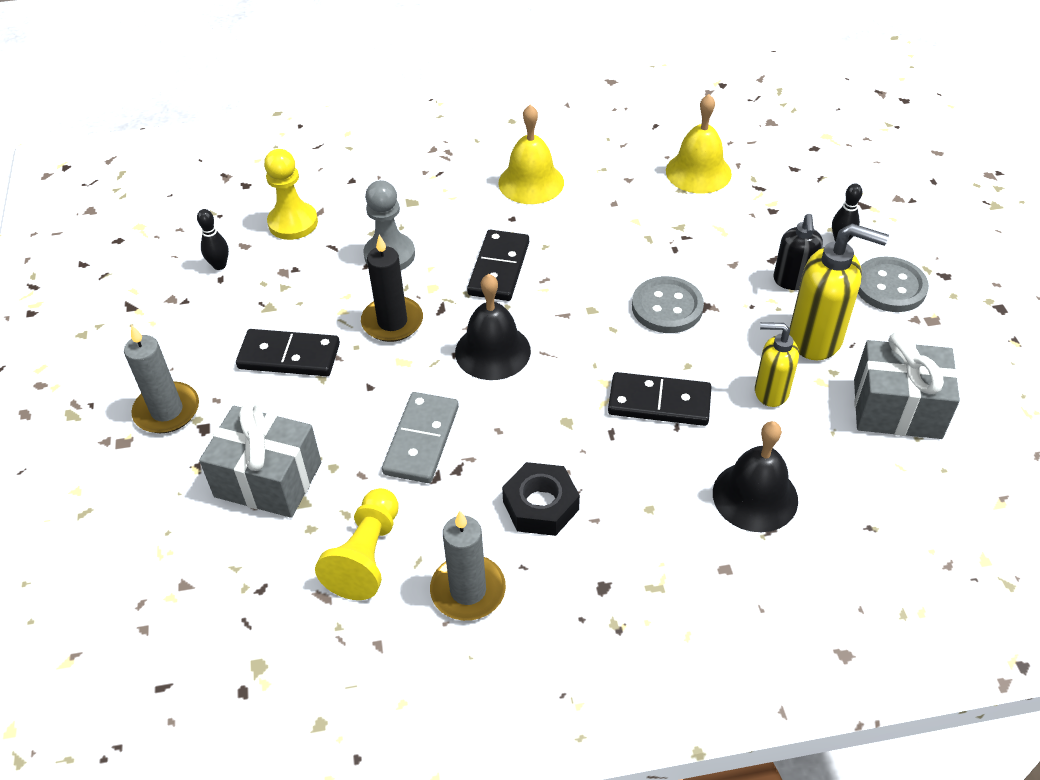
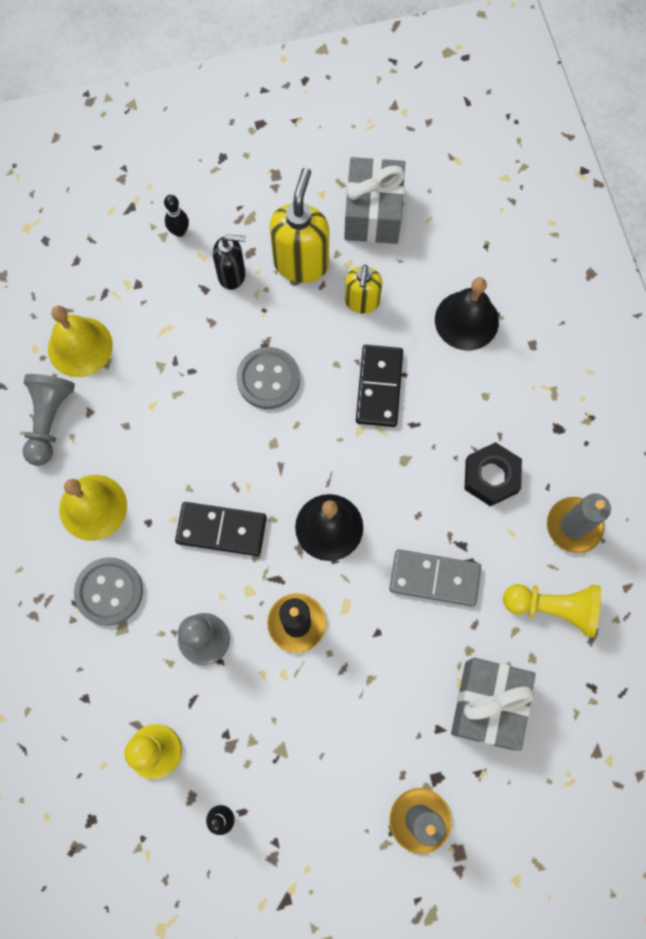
camera: 95 degrees left, 25 degrees up
black domino [236,329,340,376] -> none
grey button [858,256,929,312] -> grey button moved to [74,557,143,626]
none -> grey pawn [23,374,75,466]

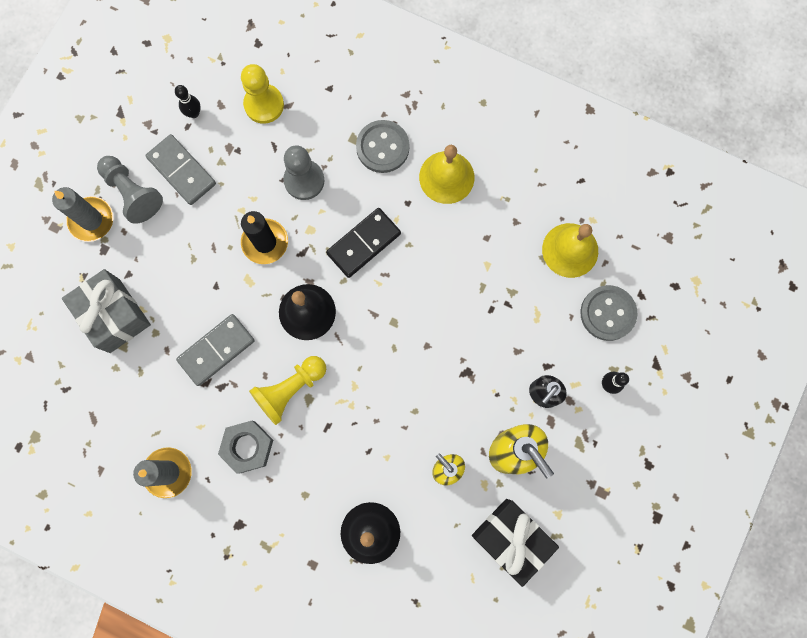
camera: 130 degrees right, 5 degrees up
grey pawn [23,374,75,466] -> grey pawn moved to [97,156,163,224]
grey button [236,347,300,409] -> grey button moved to [580,285,637,341]
grey gift [344,157,405,244] -> black gift [472,499,559,587]
black domino [356,345,403,427] -> none
black nut [464,442,522,506] -> grey nut [218,421,273,474]
yellow pawn [503,584,601,638] -> yellow pawn moved to [249,356,326,425]
none -> grey domino [145,134,216,205]

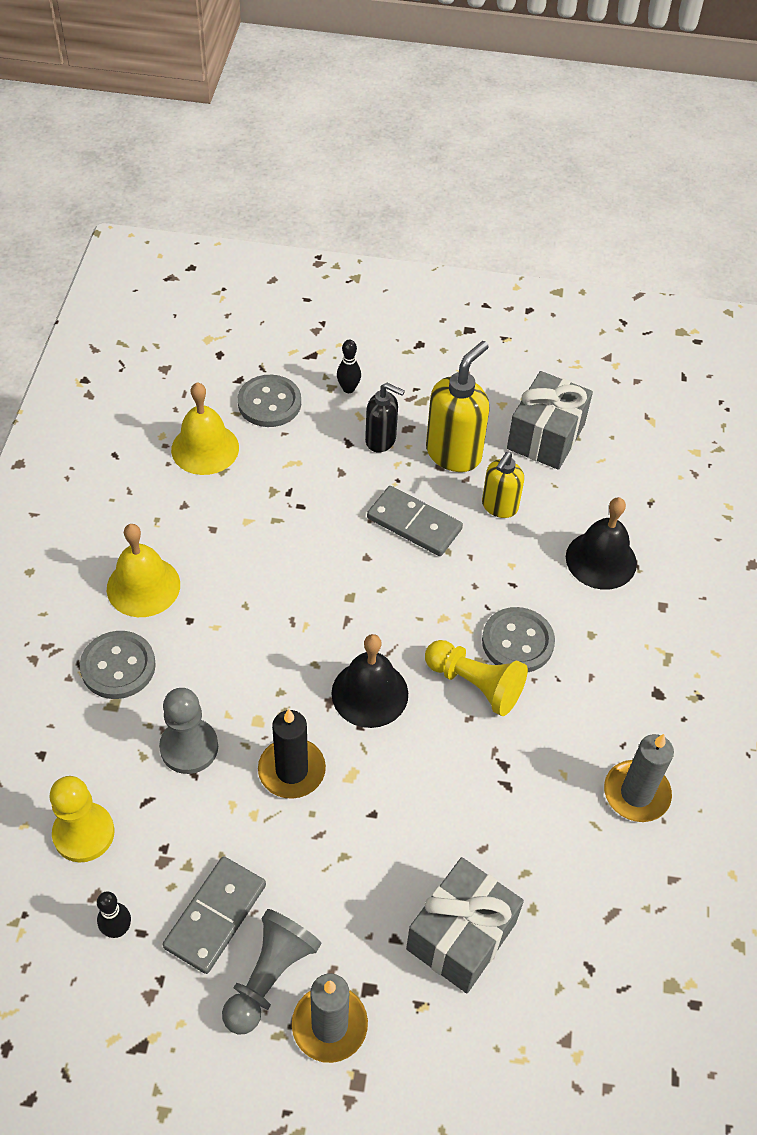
camera: 110 degrees left, 25 degrees down
grey domino [176,314,255,386] -> grey domino moved to [367,486,463,556]
grey nut [218,421,273,474] -> none
black domino [326,208,401,278] -> none
black gift [472,499,559,587] -> grey gift [507,371,593,470]
none -> grey button [482,607,555,672]

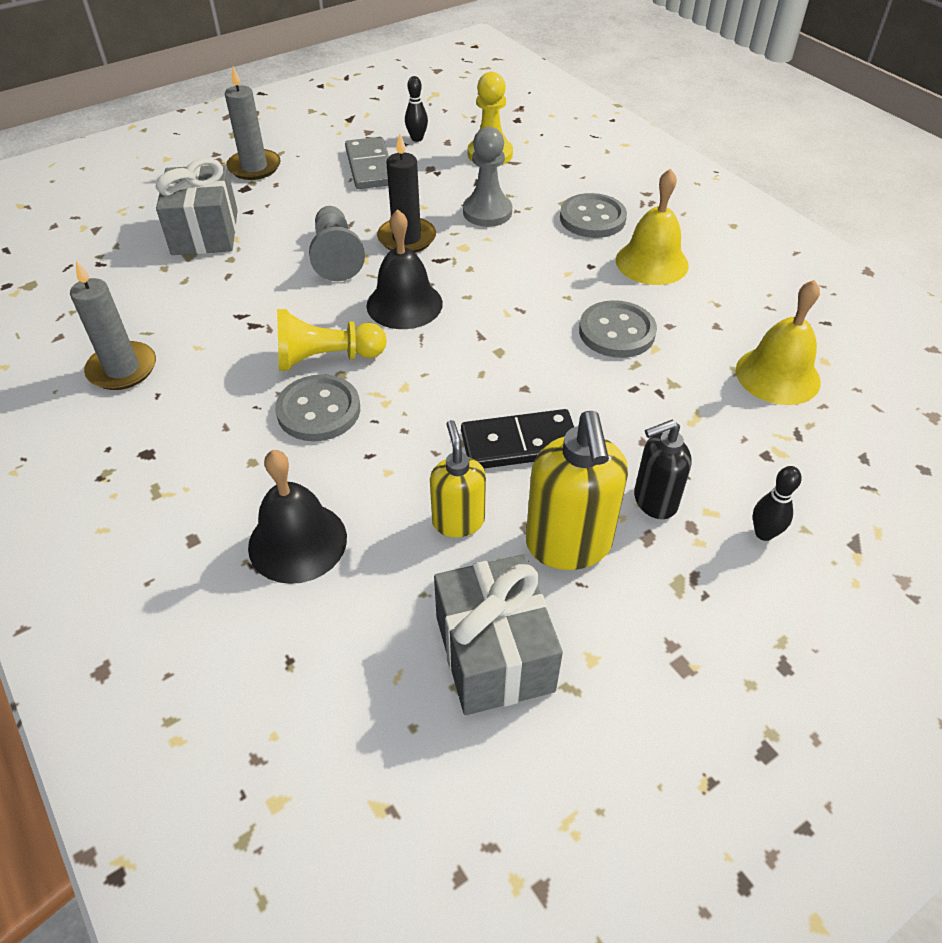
camera: 140 degrees right, 5 degrees down
grey pawn [222,909,322,1034] -> grey pawn moved to [309,206,365,281]
grey button [238,375,301,427] -> grey button moved to [579,300,657,358]
grey domino [367,486,463,556] -> black domino [461,409,574,468]

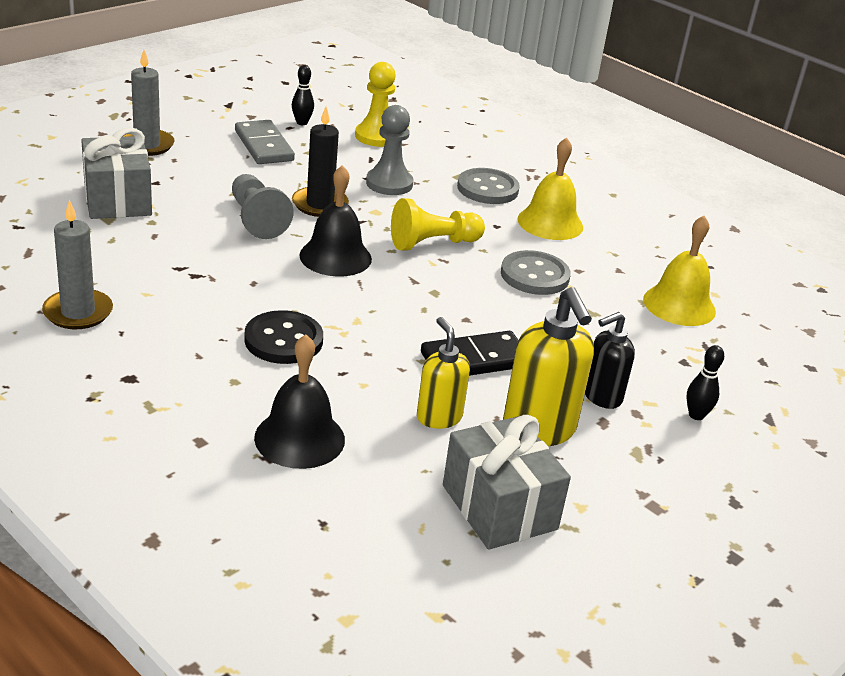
camera: 15 degrees left, 15 degrees down
grey button [275,374,360,441] -> black button [244,310,323,364]
yellow pawn [277,309,387,371] -> yellow pawn moved to [391,198,485,251]

